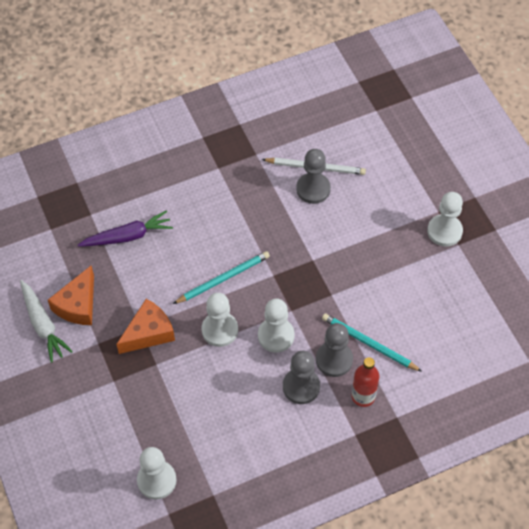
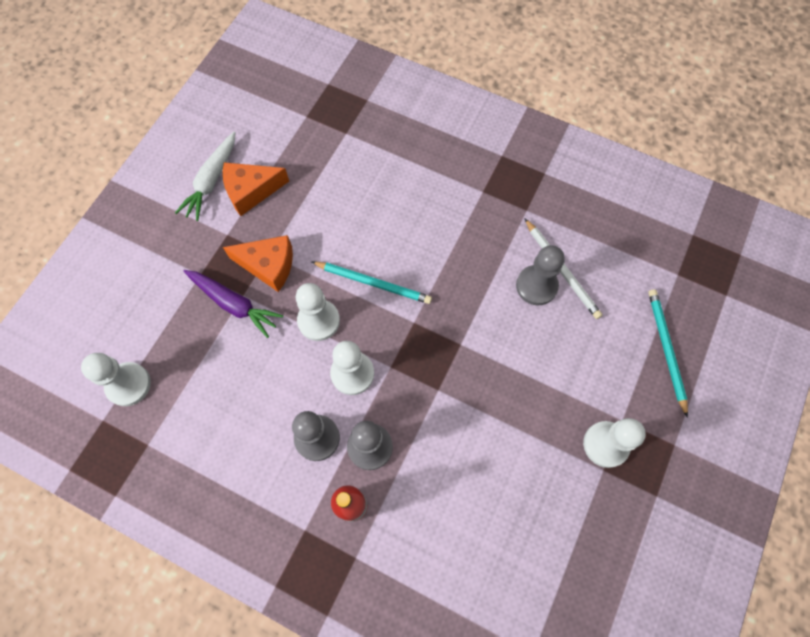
camera: 50 degrees right, 10 degrees up
purple carrot [78,210,173,247] -> purple carrot moved to [184,270,283,338]
turquoise pencil [322,313,422,372] -> turquoise pencil moved to [648,289,688,418]

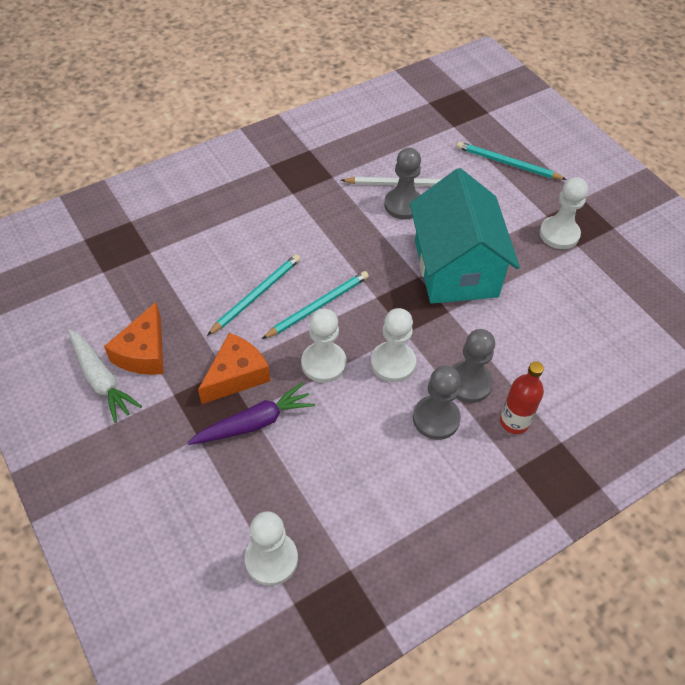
camera: 60 degrees left, 15 degrees down
none -> turquoise pencil [207,254,300,336]
none -> turquoise house [410,168,520,304]

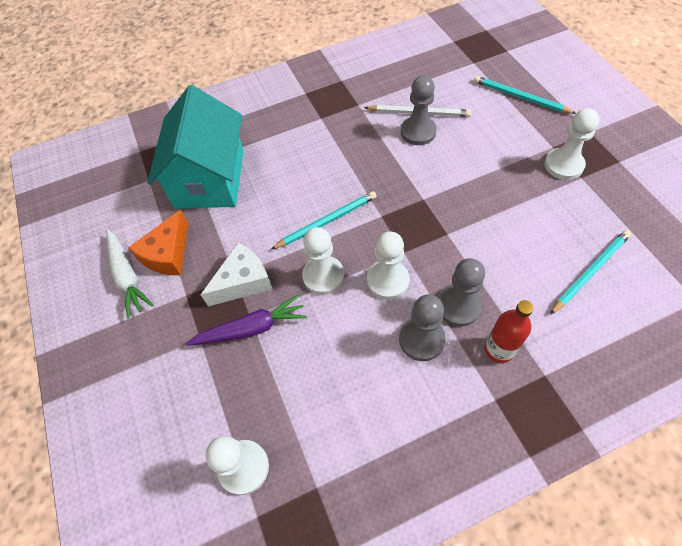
camera: 15 degrees right, 5 degrees up
orange cheese [198,333,270,404] -> white cheese [201,243,273,306]
turquoise pencil [207,254,300,336] -> turquoise pencil moved to [550,230,631,315]
turquoise house [410,168,520,304] -> turquoise house moved to [147,85,244,209]

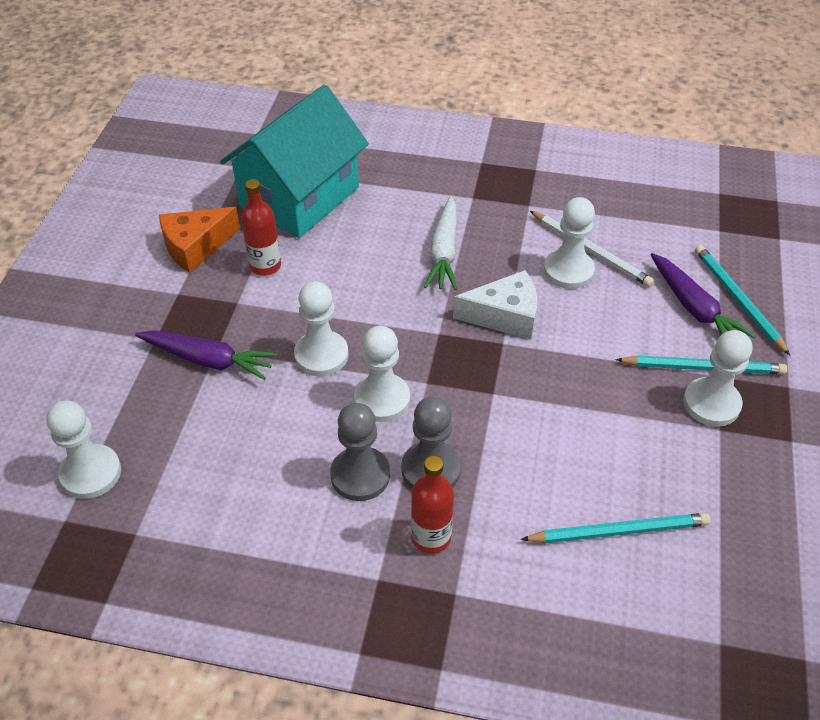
camera: 30 degrees right, 10 degrees down
white carrot [106,229,153,319] -> white carrot moved to [424,196,457,290]
white cheese [201,243,273,306] -> white cheese moved to [453,270,537,340]
turquoise pencil [271,191,377,249] -> turquoise pencil moved to [615,355,787,374]
grey pawn [401,76,437,145] -> white pawn [544,197,595,289]
none -> red bottle [241,179,281,276]
none -> purple carrot [650,253,756,338]

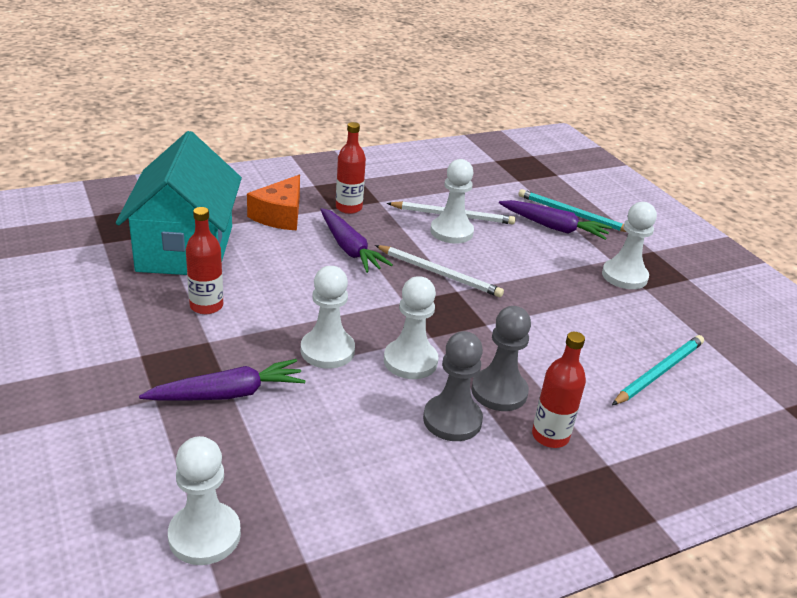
camera: 40 degrees left, 15 degrees down
orange cheese [159,207,240,273] -> orange cheese moved to [247,175,300,231]
white carrot [424,196,457,290] -> purple carrot [320,208,393,273]
white cheese [453,270,537,340] -> white pencil [375,245,504,297]
turquoise pencil [615,355,787,374] -> none
none -> red bottle [336,122,366,214]

